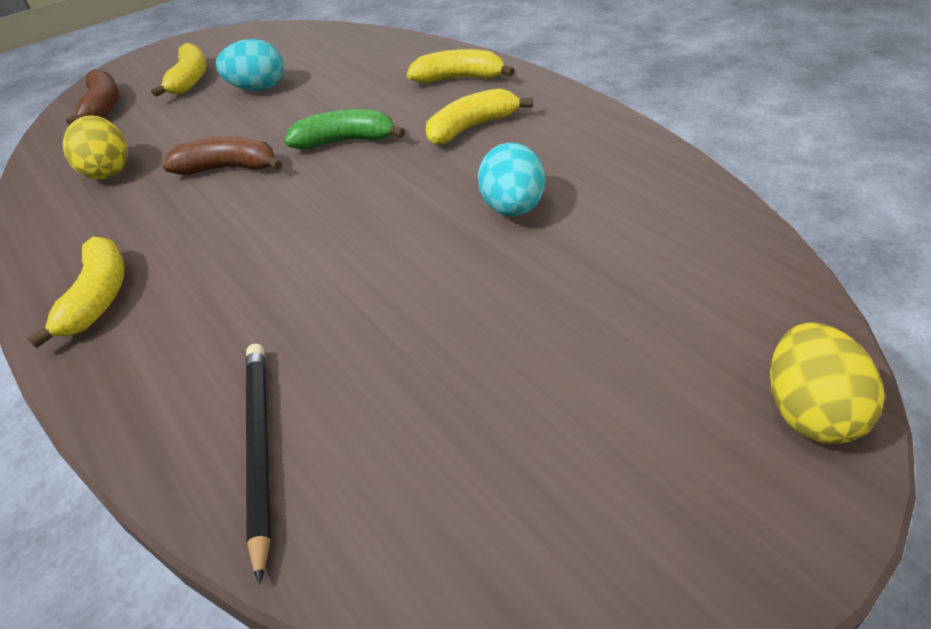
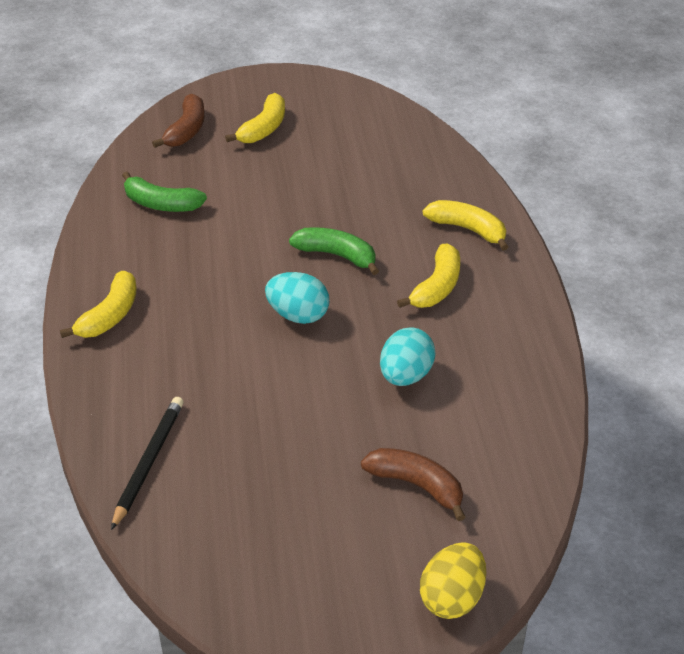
camera: 25 degrees right, 0 degrees up
yellow egg [63,115,128,180] -> green banana [122,172,207,212]
brown banana [162,136,282,175] -> brown banana moved to [361,448,465,521]
turquoise egg [216,39,284,91] -> turquoise egg moved to [265,272,329,324]
yellow banana [426,88,533,145] -> yellow banana turned 120 degrees clockwise [397,244,460,308]

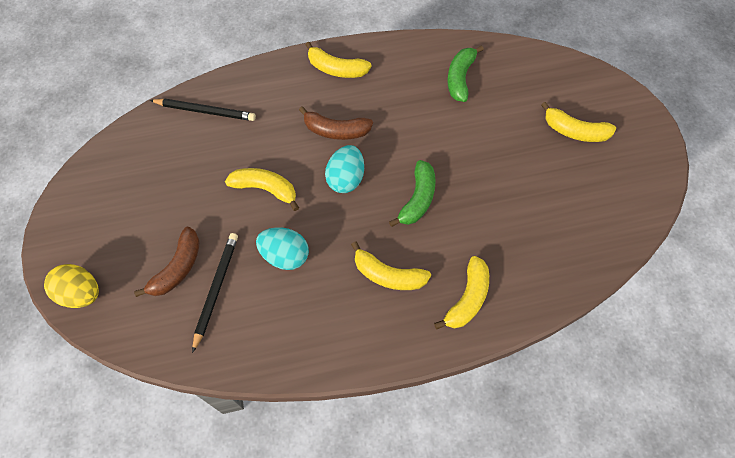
camera: 85 degrees right, 20 degrees up
brown banana [152,94,205,148] -> brown banana moved to [299,106,373,140]
none -> black pencil [192,233,238,353]
none -> yellow banana [225,168,299,211]

